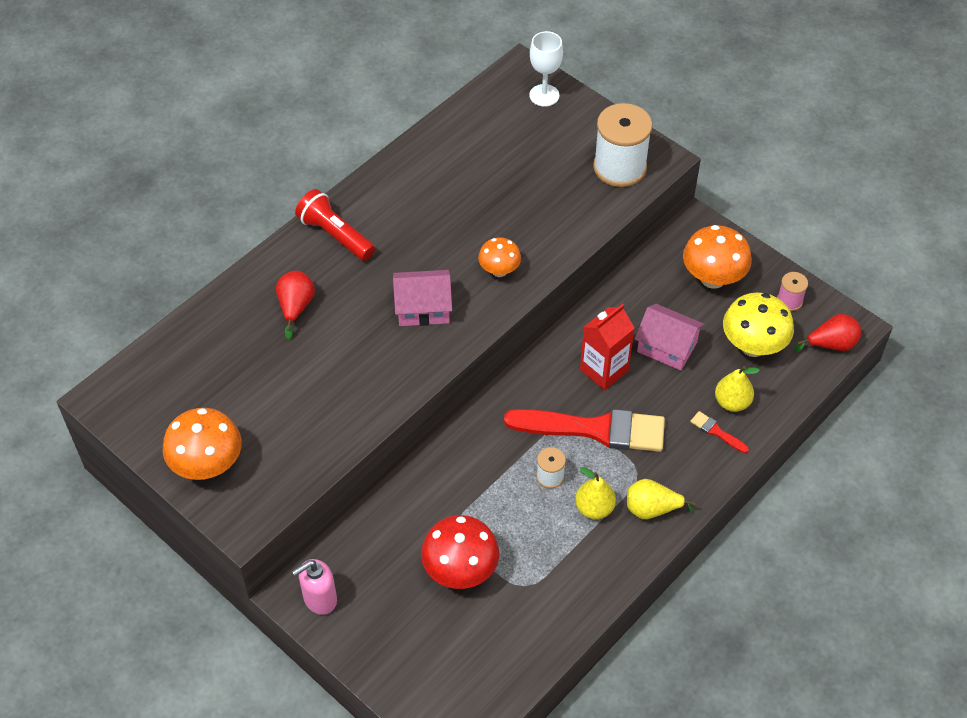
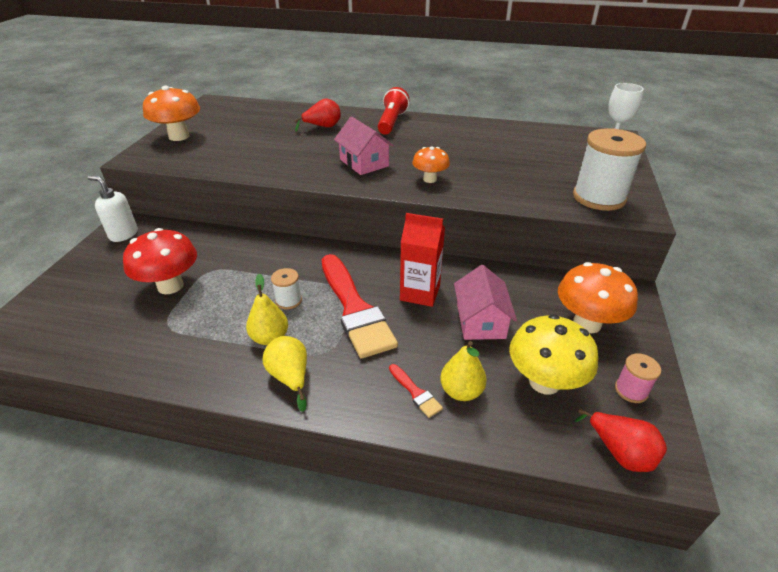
camera: 60 degrees right, 15 degrees down
pink soap dispenser [292,559,337,615] -> white soap dispenser [88,175,138,242]
red brush [690,411,749,453] -> red brush turned 135 degrees clockwise [389,364,443,418]

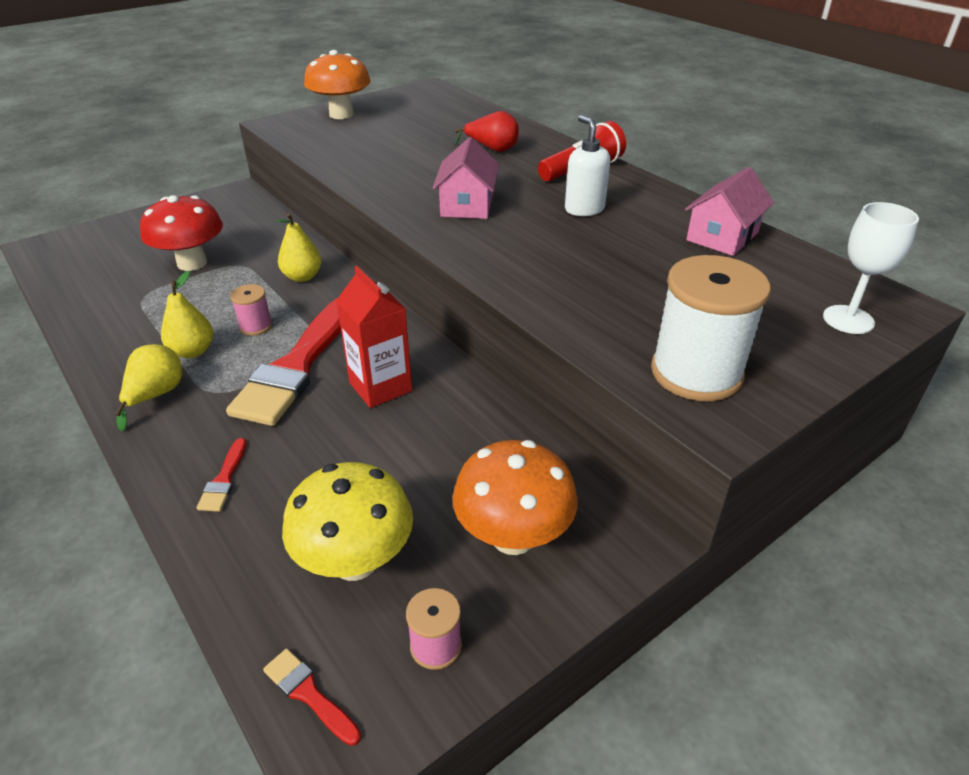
camera: 40 degrees right, 0 degrees up
white soap dispenser [88,175,138,242] -> white soap dispenser moved to [565,115,610,216]
white spool [271,268,302,309] -> pink spool [230,284,273,336]
orange mushroom [412,147,450,183] -> none
yellow pear [440,341,487,401] -> yellow pear moved to [276,213,321,282]
pink house [454,265,517,340] -> pink house moved to [685,167,774,256]
red pear [575,409,667,472] -> red brush [263,649,361,746]

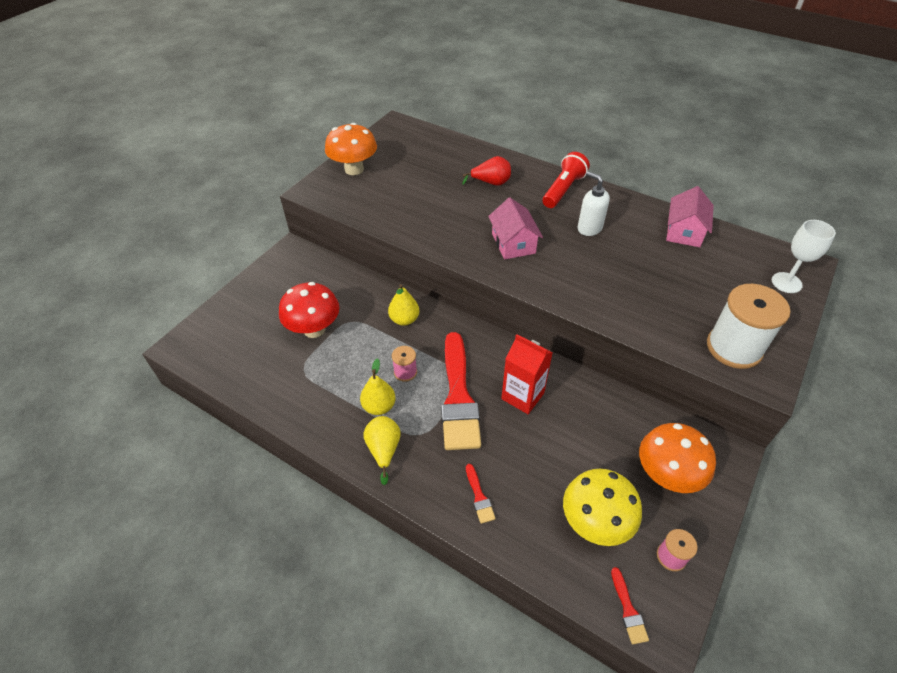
camera: 20 degrees left, 10 degrees up
red brush [263,649,361,746] -> red brush turned 120 degrees counterclockwise [611,567,649,644]

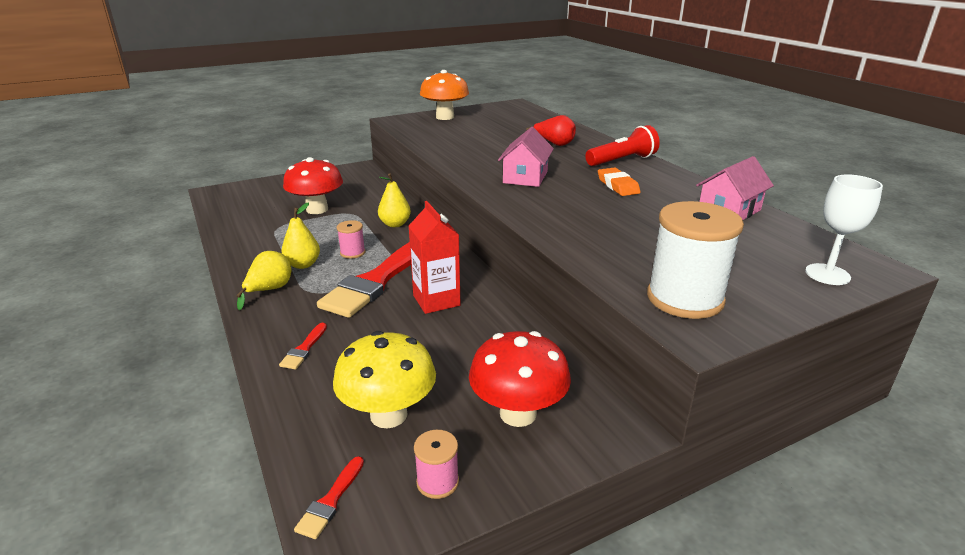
camera: 30 degrees right, 20 degrees down
white soap dispenser [578,171,610,236] -> orange eraser [598,168,640,196]
orange mushroom [639,423,716,493] -> red mushroom [469,331,571,427]

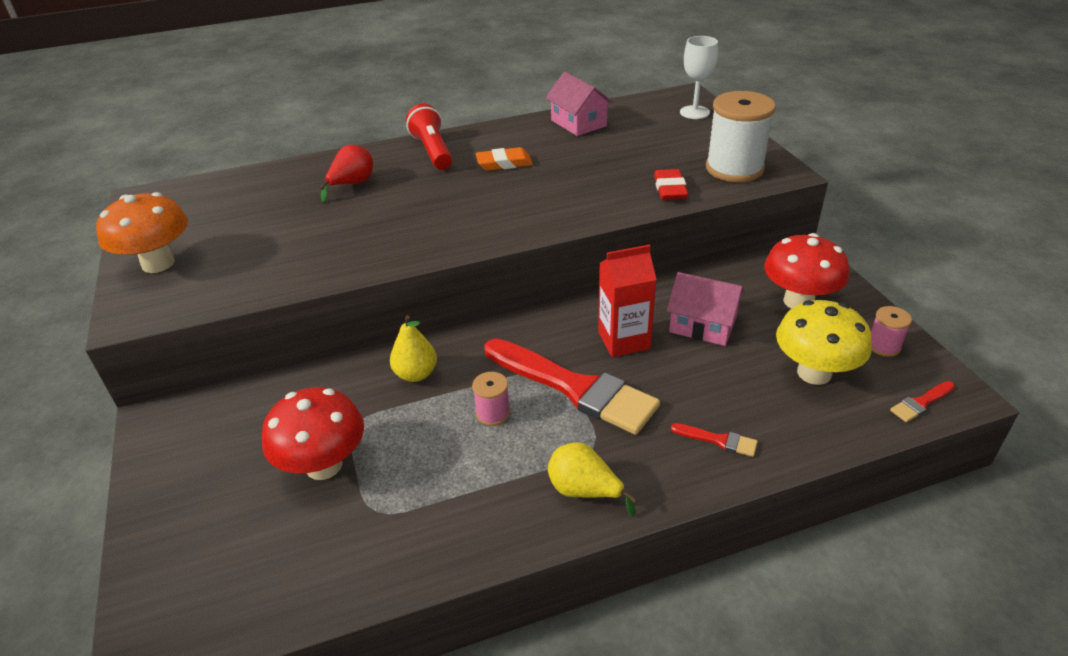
camera: 80 degrees left, 10 degrees up
yellow pear [281,202,320,269] -> none
red brush [294,456,364,539] -> red brush turned 120 degrees clockwise [890,381,955,422]
pink house [498,127,554,187] -> pink house moved to [667,272,745,346]
none -> red eraser [654,169,688,200]

